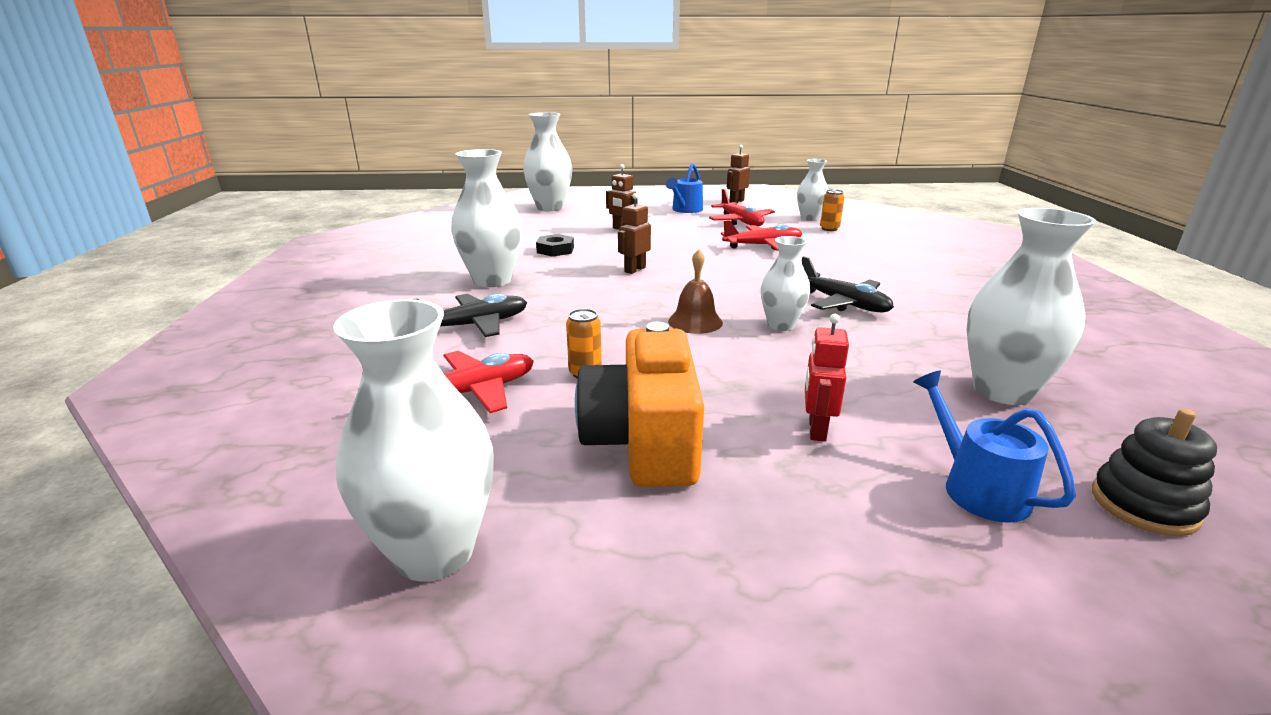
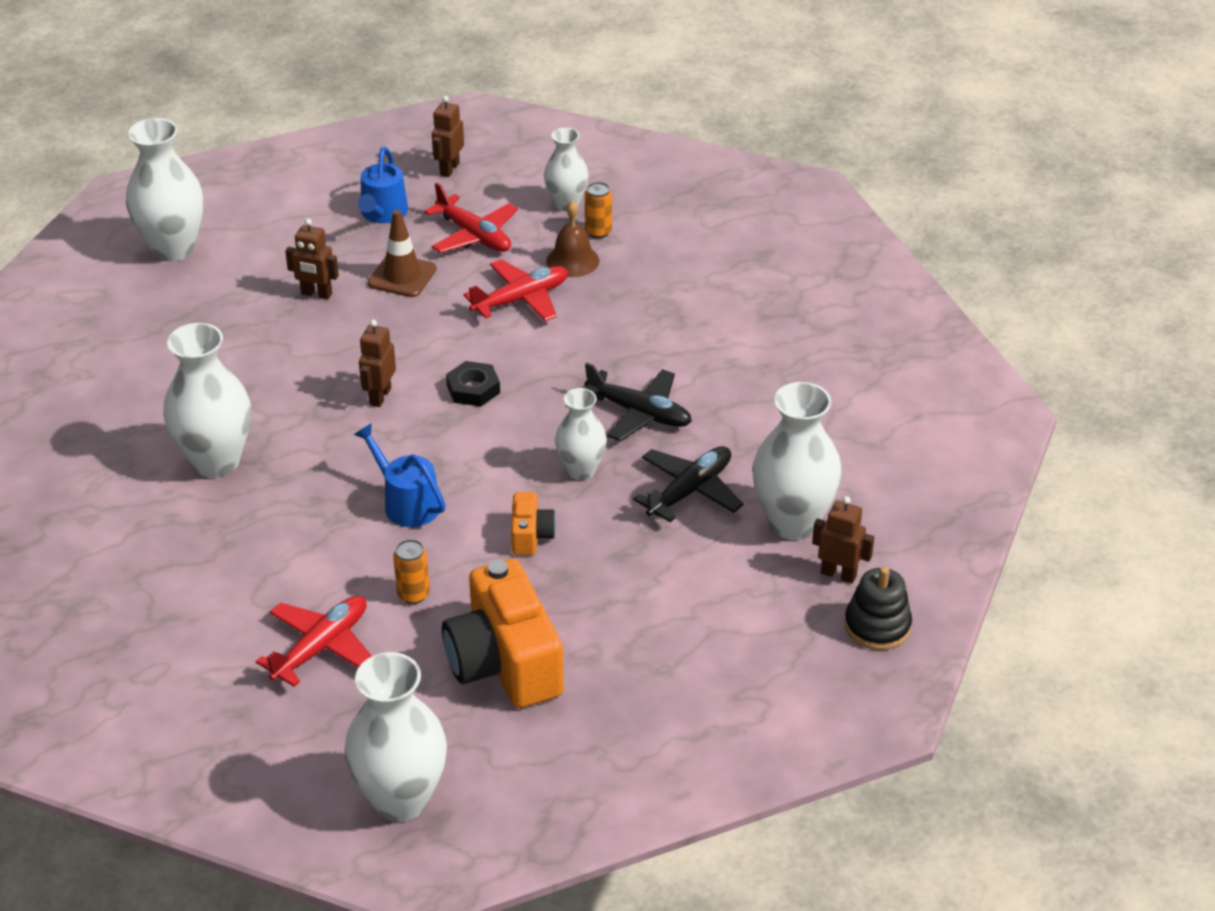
camera: 20 degrees left, 15 degrees up
black plane [414,294,527,337] -> black plane moved to [633,446,744,522]
black nut [536,234,574,257] -> black nut moved to [446,361,500,407]
brown bell [668,249,723,334] -> brown bell moved to [546,200,599,277]
red robot [805,314,849,442] -> none
blue watering can [913,370,1076,523] -> blue watering can moved to [354,423,446,527]
none -> brown traffic cone [368,210,436,297]
none -> orange camera [511,492,556,555]
none -> brown robot [812,496,874,583]

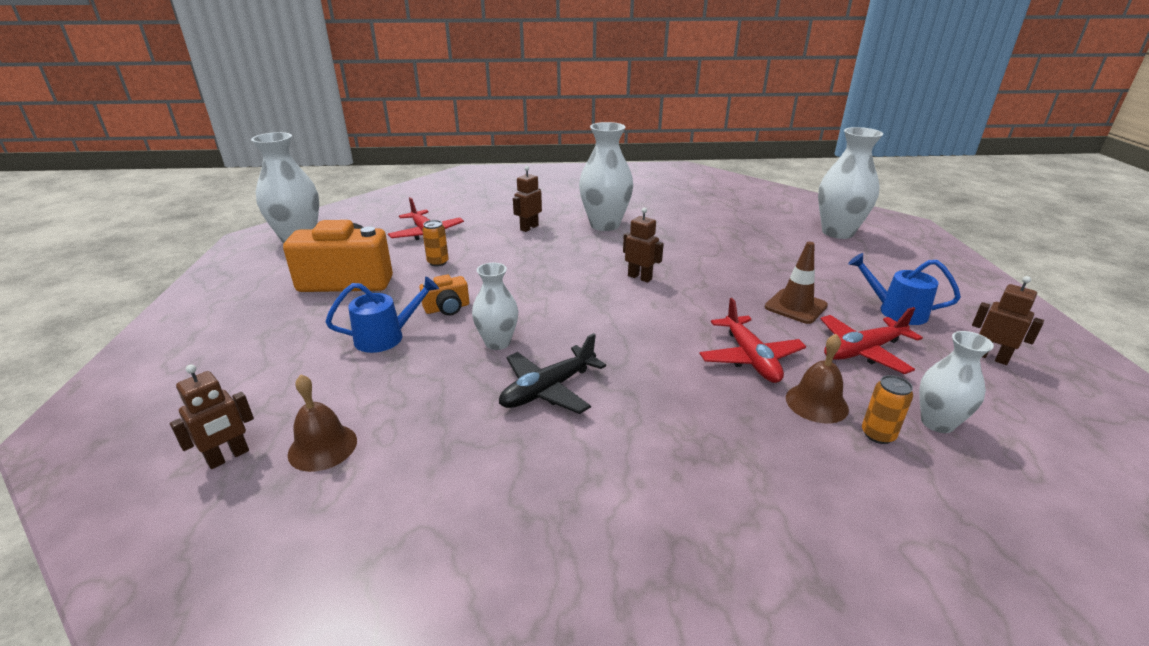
camera: 110 degrees right, 10 degrees down
brown robot [285,218,339,300] -> brown robot moved to [513,166,542,232]
blue watering can [354,423,446,527] -> blue watering can moved to [326,277,439,353]
black nut [446,361,500,407] -> none
orange camera [511,492,556,555] -> orange camera turned 45 degrees counterclockwise [420,275,469,316]
black plane [633,446,744,522] -> none
white vase [752,382,842,540] -> brown bell [288,374,357,472]
black stacking toy [844,567,912,650] -> none

